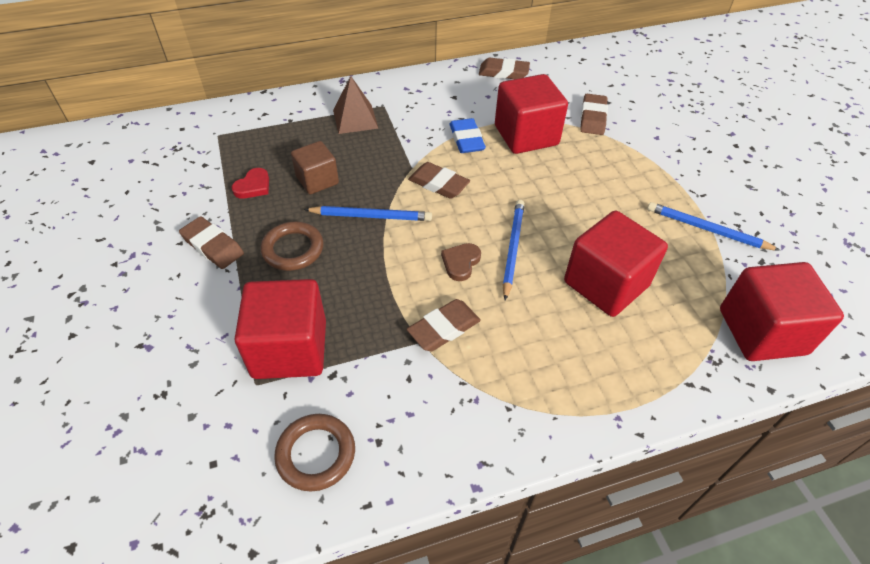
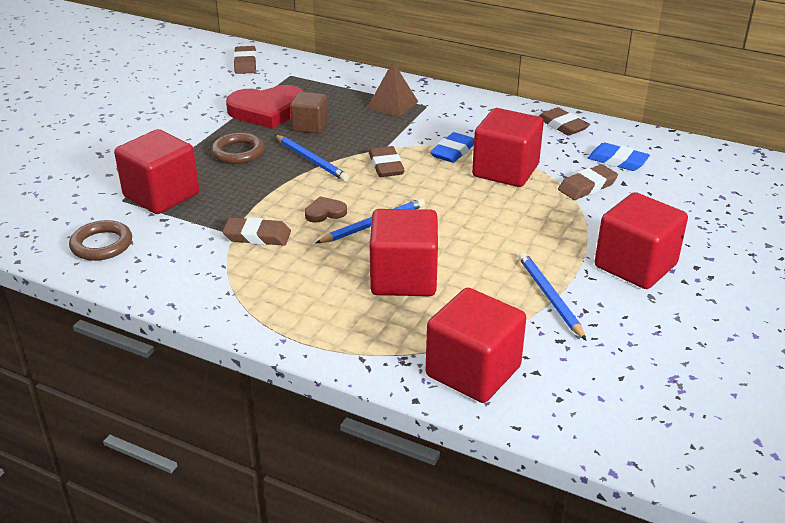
camera: 45 degrees right, 15 degrees down
brown eraser [179,216,244,269] -> brown eraser moved to [234,46,256,74]
red heart [231,168,269,199] -> red heart [226,85,304,129], size x2.21
none -> blue eraser [588,143,650,171]
none -> red cube [595,192,688,289]

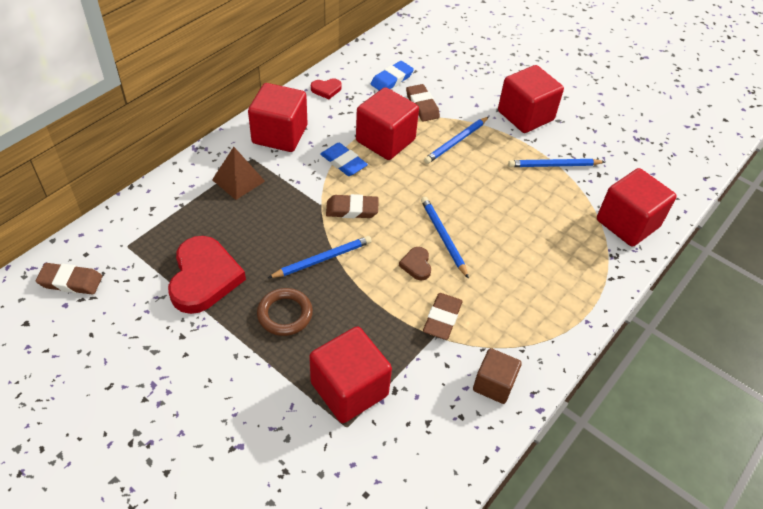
camera: 80 degrees left, 15 degrees up
brown ring [69,220,132,261] -> none
brown cube [290,92,328,134] -> brown cube moved to [473,348,522,404]
red cube [370,209,438,296] -> red cube moved to [248,83,307,152]
brown eraser [539,107,590,136] -> red heart [311,78,342,99]
none -> blue pencil [424,117,489,164]

